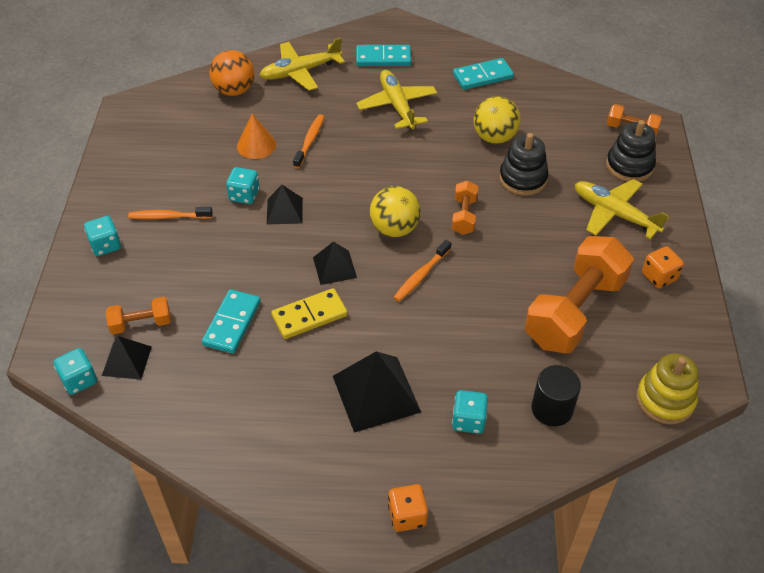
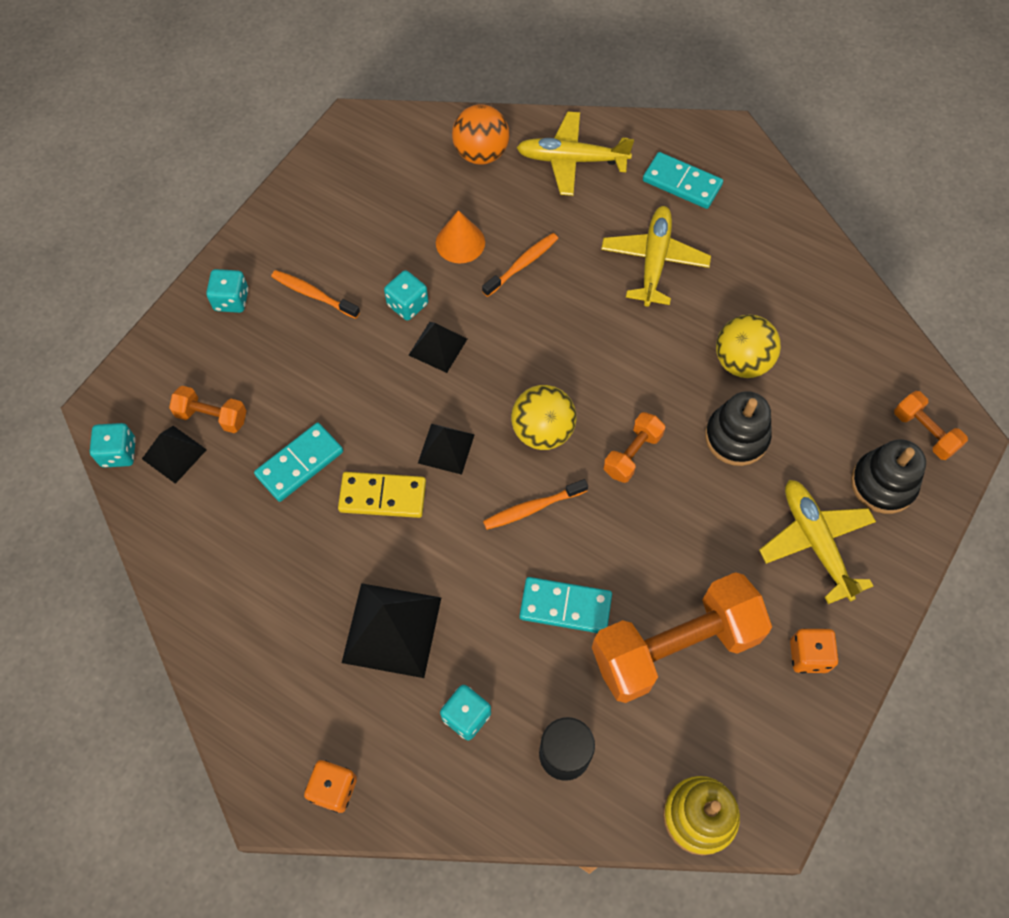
camera: 30 degrees right, 15 degrees up
turquoise domino [453,58,514,90] -> turquoise domino moved to [519,577,612,633]

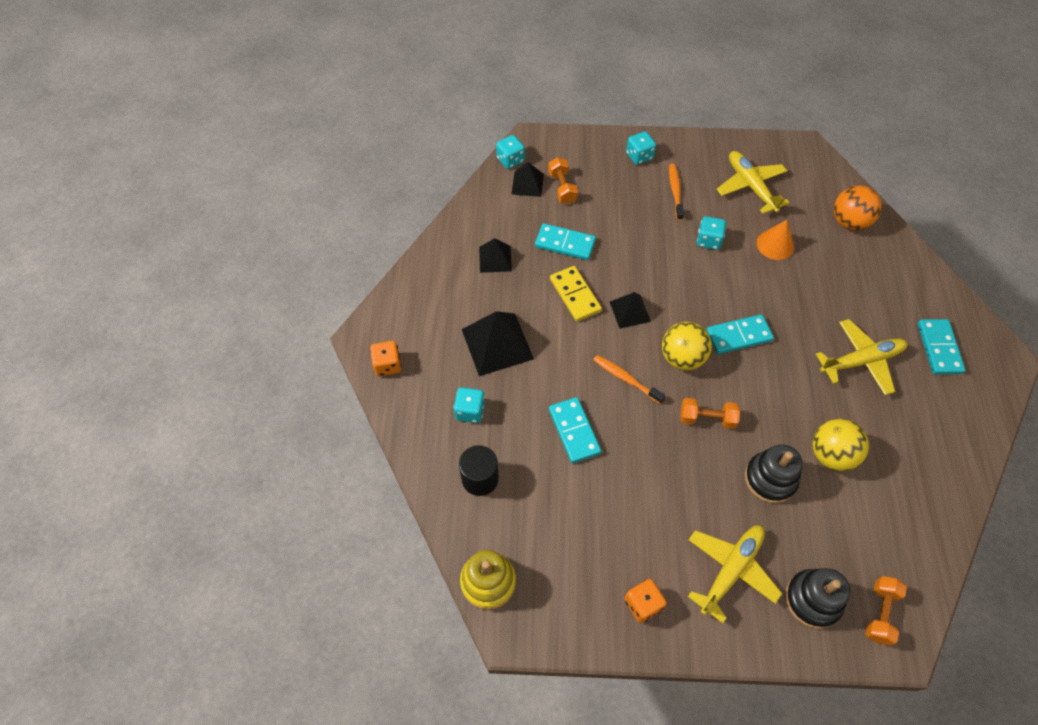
camera: 60 degrees right, 5 degrees down
black pyramid [409,322,467,373] -> black pyramid moved to [479,238,512,273]
orange toothbrush [482,233,558,297] -> none
yellow plane [516,112,634,196] -> yellow plane moved to [716,151,790,214]
orange dumbbell [592,572,772,703] -> none
none -> turquoise domino [706,314,774,354]

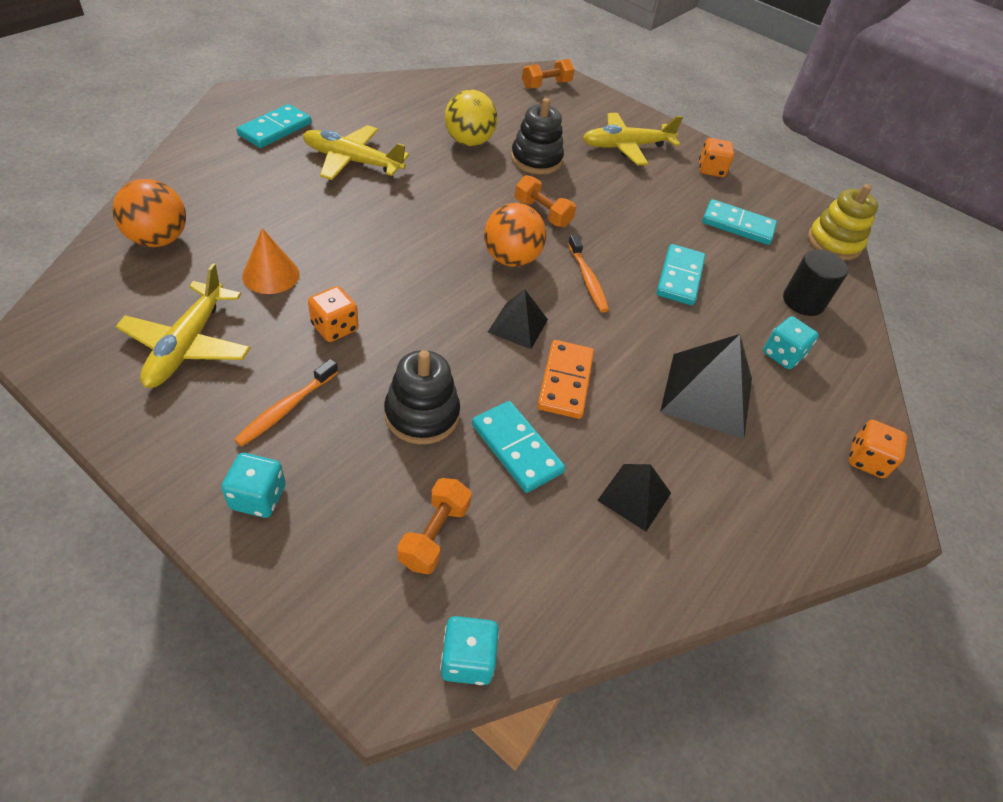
camera: 150 degrees left, 10 degrees down
black pyramid [511,162,544,197] -> none
yellow domino [550,266,602,322] -> orange domino [537,340,594,419]
yellow ball [662,322,712,370] -> orange ball [484,203,546,267]
turquoise dice [697,216,726,250] -> orange dice [308,286,359,342]
turquoise domino [706,314,774,354] -> turquoise domino moved to [702,199,777,245]
black stacking toy [785,568,850,629] -> black stacking toy moved to [384,350,460,444]

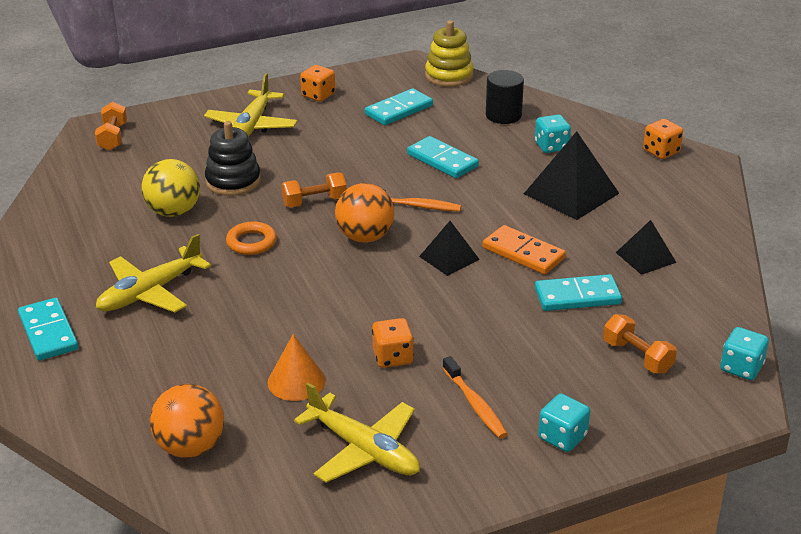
camera: 55 degrees left, 15 degrees down
black stacking toy [384,350,460,444] -> none
none -> orange ring [226,222,277,255]

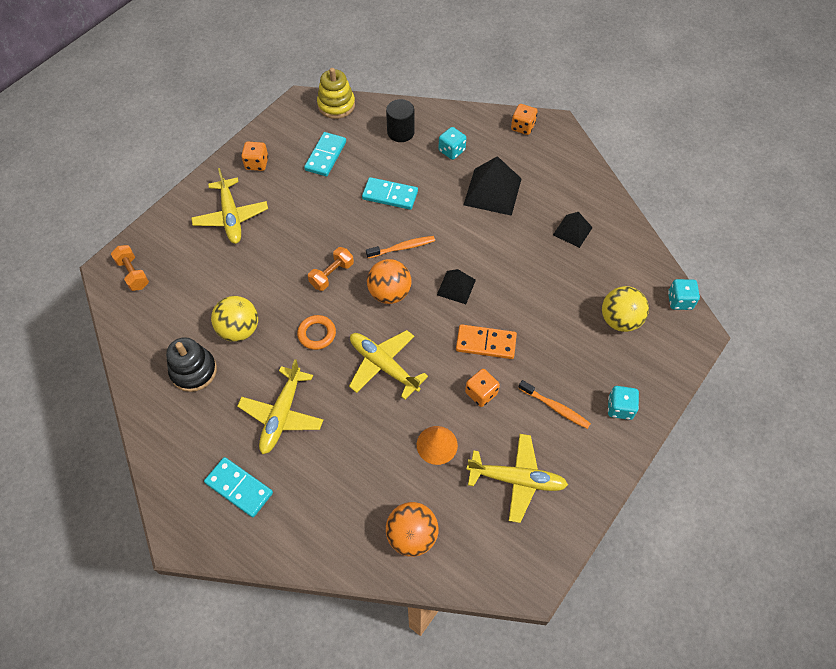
camera: 30 degrees left, 25 degrees up
black stacking toy [205,121,261,196] -> black stacking toy moved to [166,337,217,392]
orange domino [483,225,566,274] -> orange domino moved to [456,324,517,359]
turquoise domino [535,274,622,311] -> none
orange dumbbell [603,314,677,374] -> yellow ball [602,286,649,332]
none -> yellow plane [349,330,428,400]

